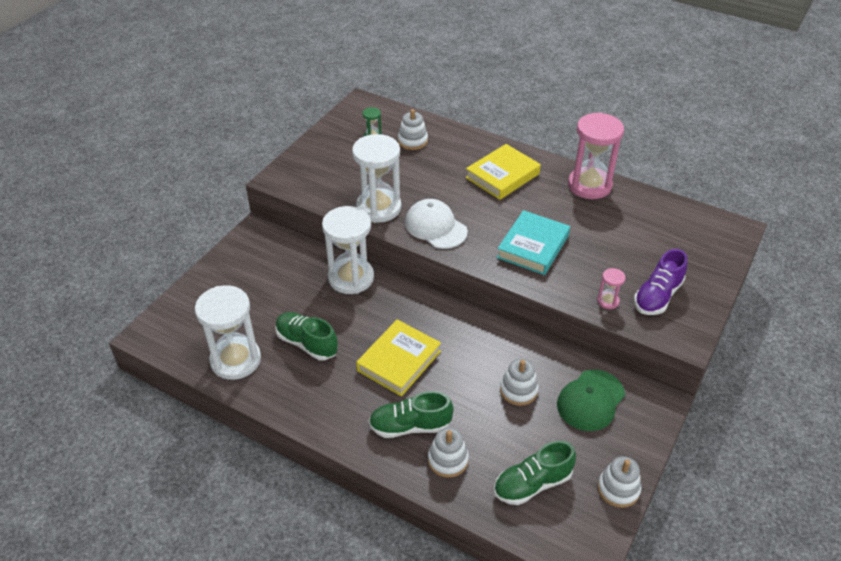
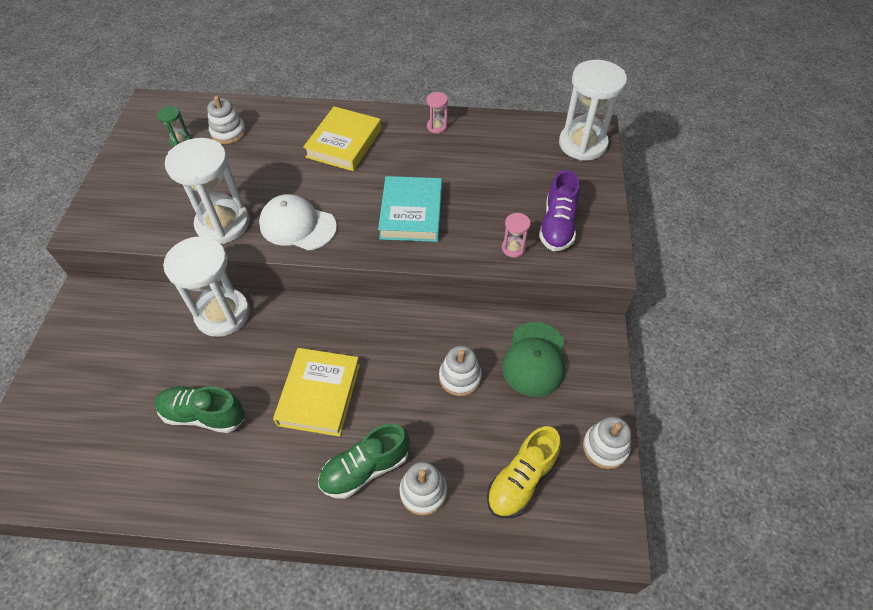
camera: 25 degrees left, 10 degrees up
white hourglass [195,285,261,380] -> white hourglass moved to [559,60,627,160]
green shoe [494,440,576,505] -> yellow shoe [487,426,561,518]
pink hourglass [568,112,624,199] -> pink hourglass [426,92,448,134], size x0.44

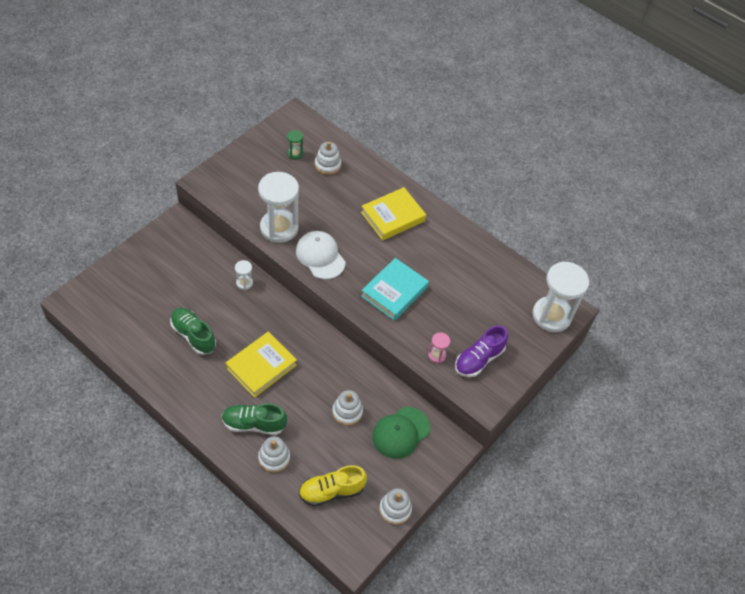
camera: 30 degrees right, 0 degrees up
white hourglass [163,236,250,337] -> white hourglass [235,260,253,290], size x0.44
pink hourglass [426,92,448,134] -> none

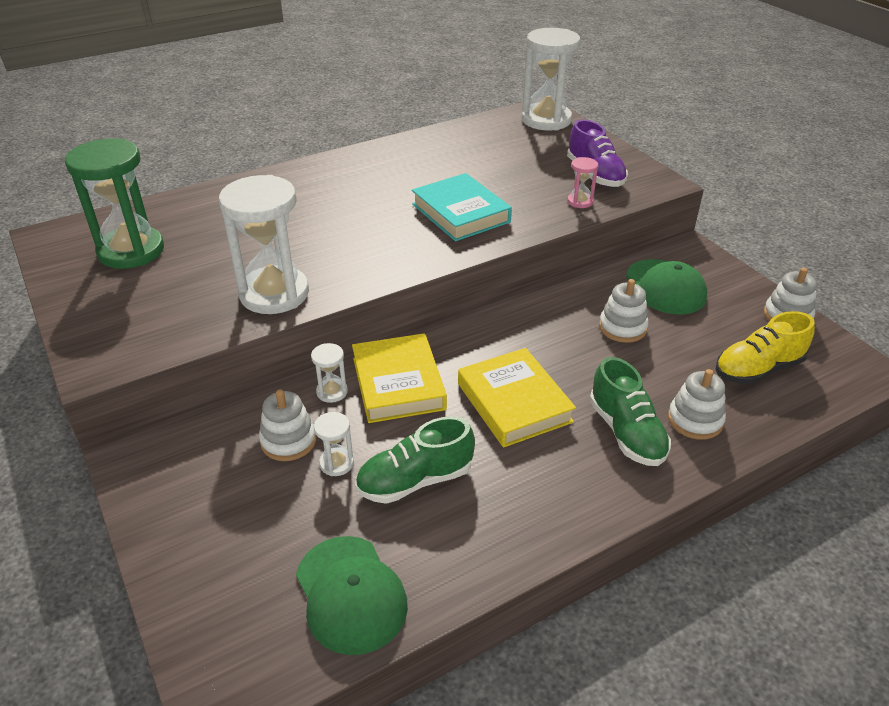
camera: 65 degrees left, 15 degrees down
green shoe [222,403,287,435] -> green shoe turned 45 degrees counterclockwise [590,357,671,466]
green hourglass [287,130,303,160] -> green hourglass [65,138,164,269], size x2.29
white cap [296,231,346,279] -> none
yellow shoe [299,465,367,506] -> yellow shoe turned 60 degrees clockwise [715,311,815,385]
white stacking toy [315,142,341,175] -> white stacking toy moved to [259,389,317,461]
yellow book [361,187,426,240] -> yellow book moved to [352,333,447,423]
none -> green cap [296,536,408,655]
none -> white hourglass [314,412,354,476]

